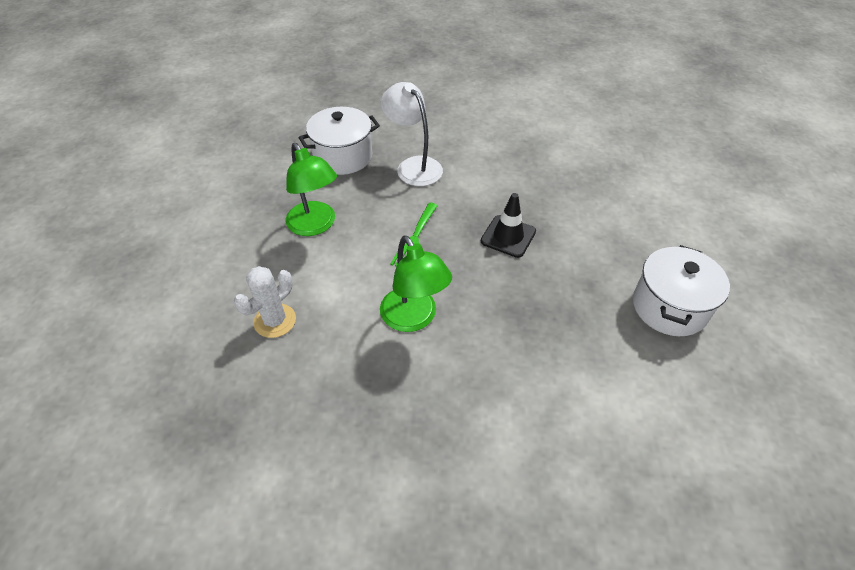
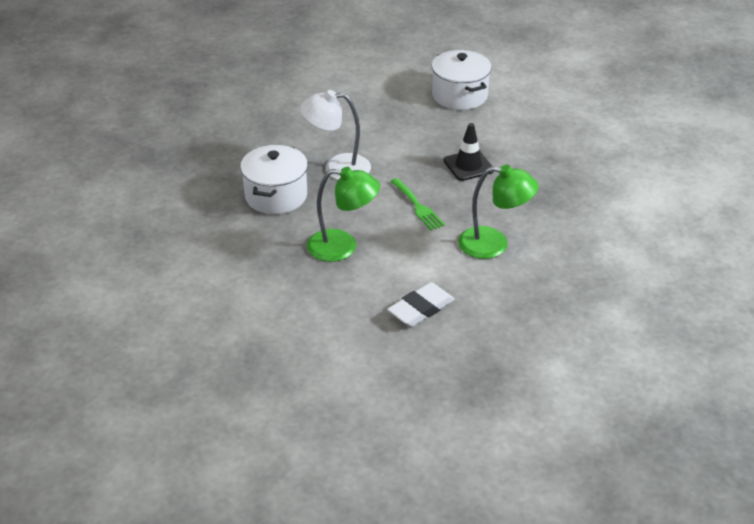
camera: 50 degrees left, 10 degrees down
white cactus [234,266,296,338] -> white eraser [387,282,455,327]
white pot [633,245,730,336] -> white pot moved to [432,50,492,110]

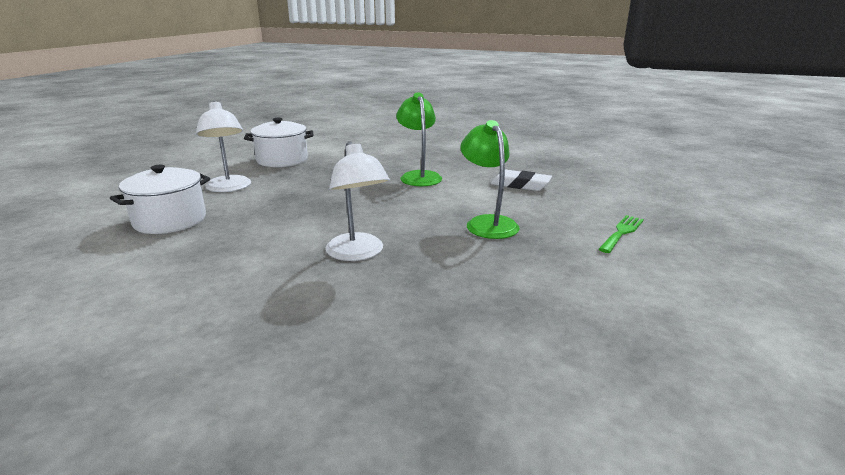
camera: 115 degrees left, 15 degrees down
white pot [240,145,308,214] -> white pot moved to [244,118,313,167]
green fork [390,178,445,230] -> green fork moved to [599,215,644,253]
black traffic cone [444,123,494,181] -> none
none -> white lamp [196,101,251,192]

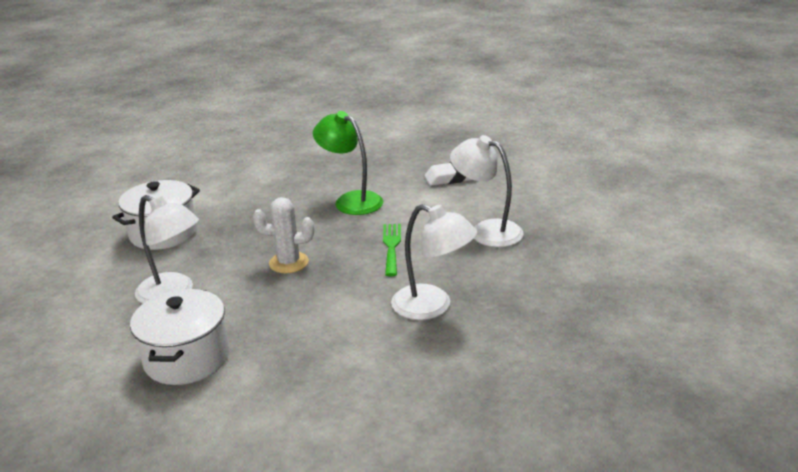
camera: 35 degrees left, 5 degrees up
green lamp [461,120,520,239] -> white lamp [450,135,524,247]
green fork [599,215,644,253] -> green fork moved to [383,224,401,276]
none -> white cactus [253,197,314,273]

